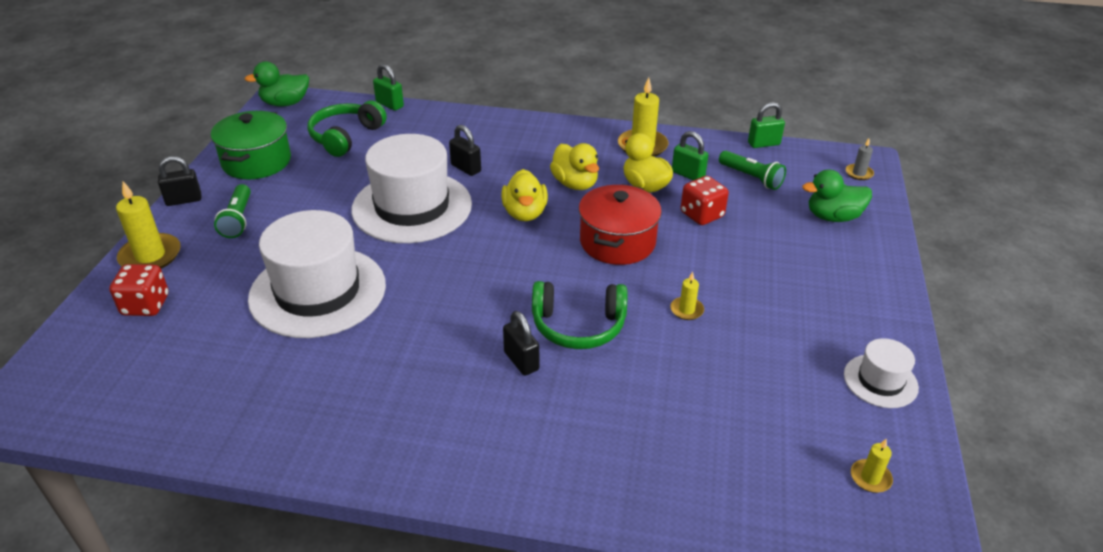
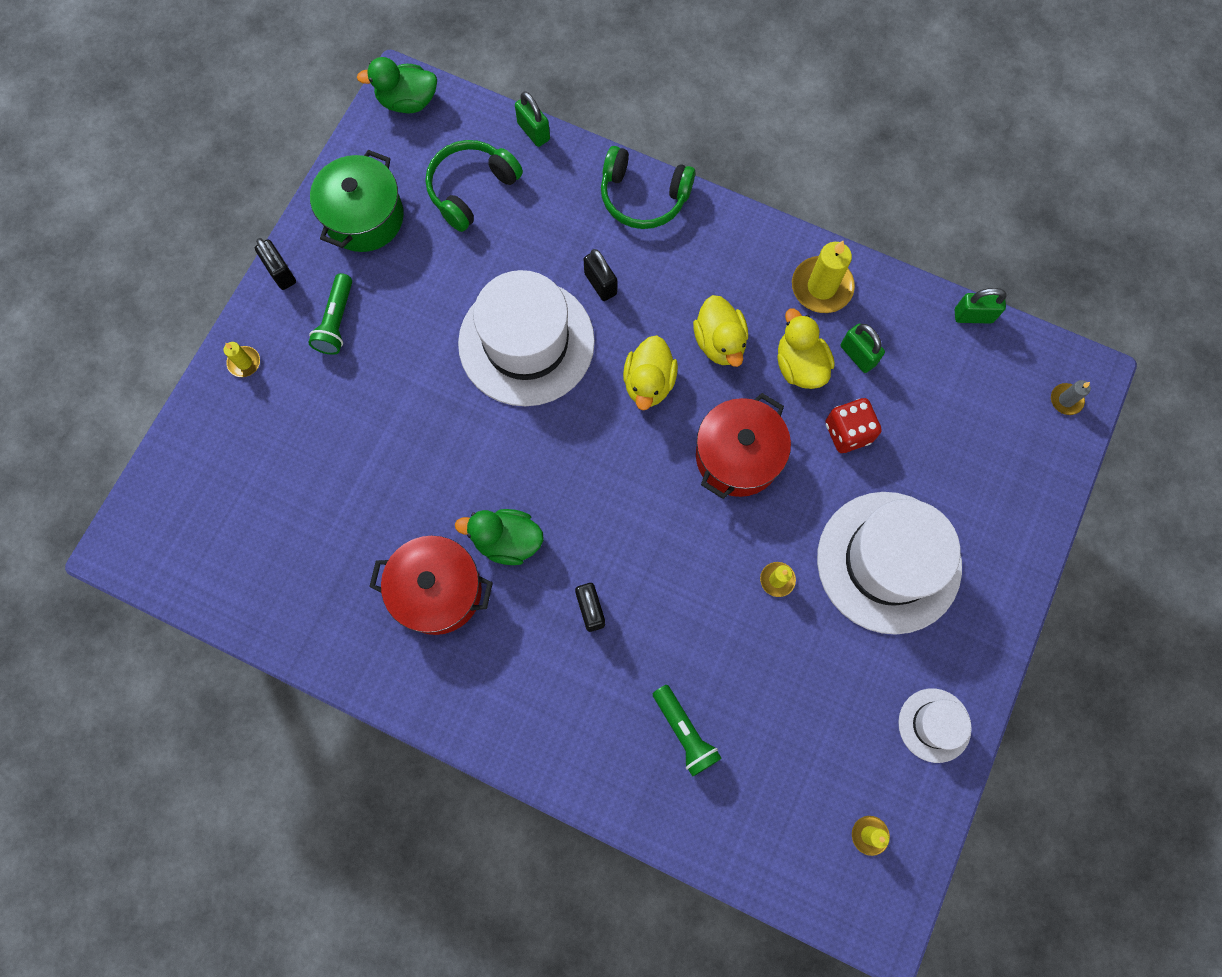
camera: 15 degrees right, 35 degrees up
red dice [109,264,169,316] -> none
yellow candle [116,181,181,269] -> yellow candle [224,342,260,377], size x0.52
black padlock [158,156,201,206] -> black padlock turned 60 degrees clockwise [255,238,296,290]
white hat [248,210,386,338] -> white hat moved to [817,492,962,635]
green headphones [532,281,627,349] -> green headphones moved to [601,146,695,229]
green flashlight [719,151,786,190] -> green flashlight moved to [653,685,722,777]
green duck [802,169,872,222] -> green duck moved to [455,509,544,565]
none -> red pot [369,536,493,635]

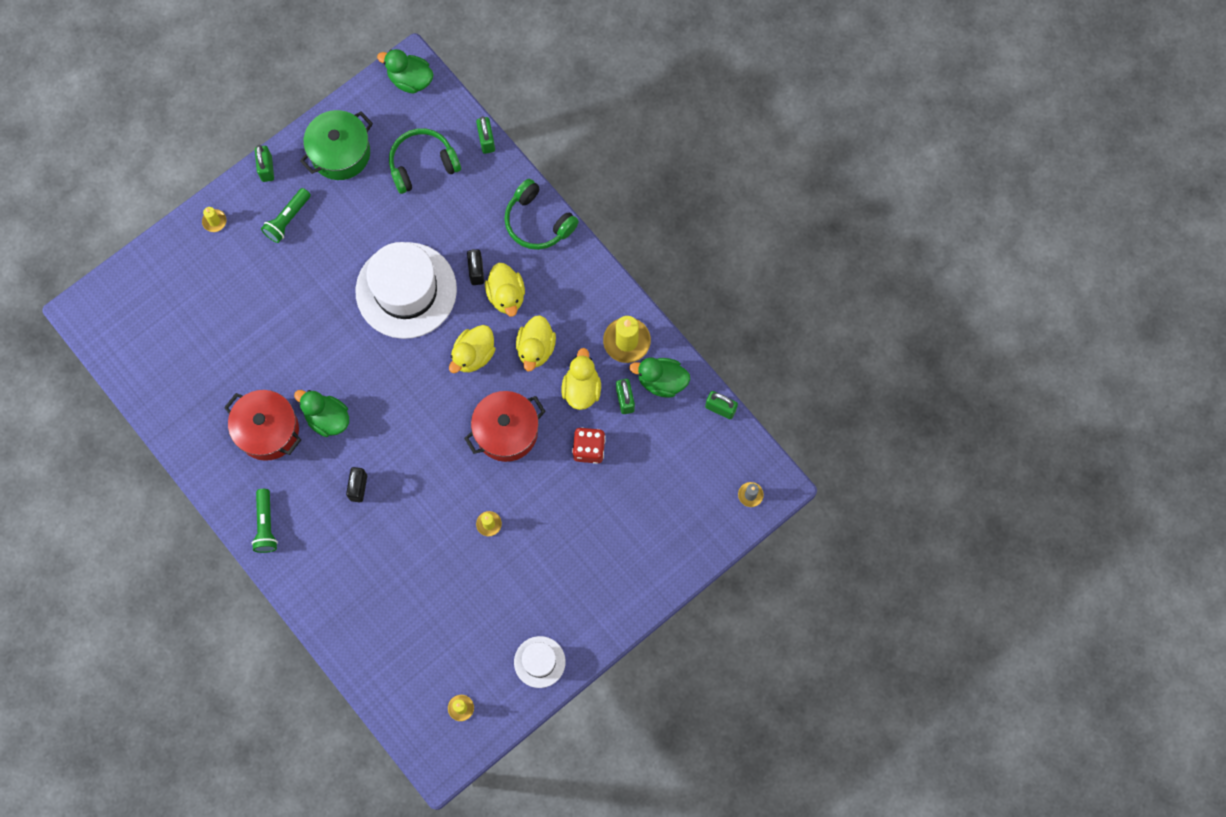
camera: 25 degrees right, 0 degrees up
black padlock [255,238,296,290] -> green padlock [255,145,274,182]
green flashlight [653,685,722,777] -> green flashlight moved to [252,489,278,553]
white hat [817,492,962,635] -> none
none -> yellow duck [485,263,525,317]
none -> green duck [629,357,691,398]

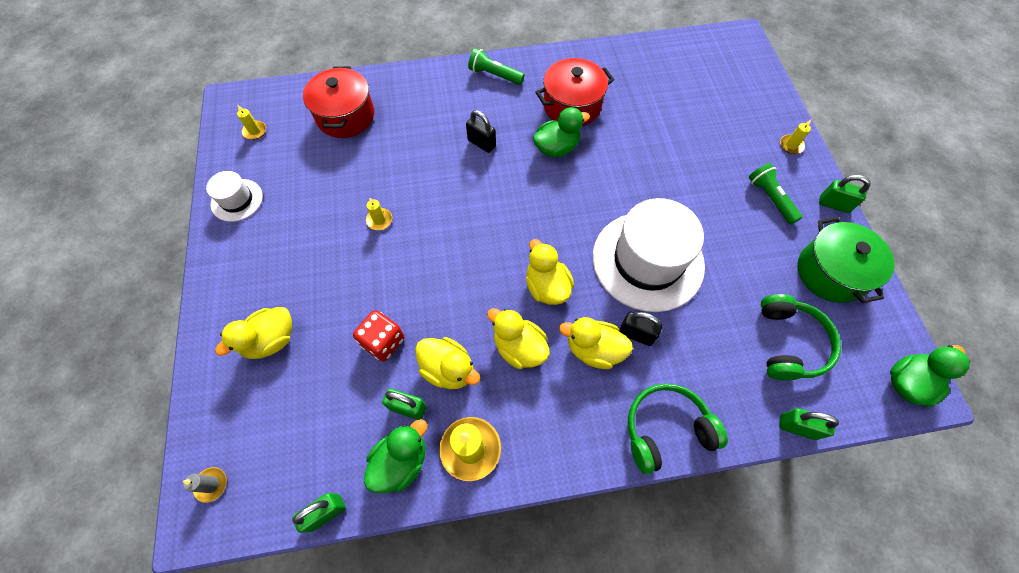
camera: 120 degrees right, 10 degrees down
red pot [464,391,546,462] -> red pot moved to [303,66,374,138]
none -> yellow duck [215,307,292,359]

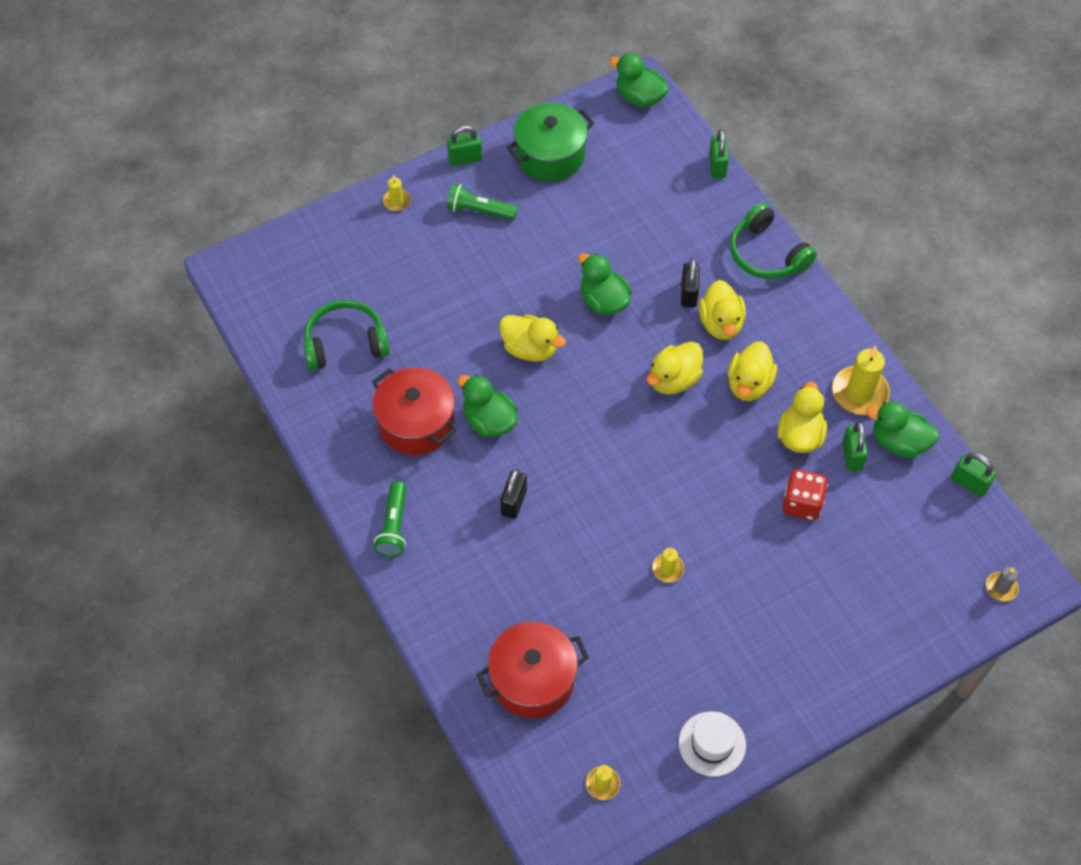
camera: 110 degrees left, 5 degrees down
yellow duck [215,307,292,359] -> yellow duck moved to [499,315,566,362]
white hat [593,198,705,312] -> green duck [578,253,632,315]
green flashlight [749,163,802,224] -> green flashlight turned 60 degrees clockwise [447,184,518,220]
green headphones [761,294,841,381] -> green headphones moved to [303,300,390,370]
green padlock [819,175,870,213] -> green padlock turned 75 degrees clockwise [447,126,482,166]

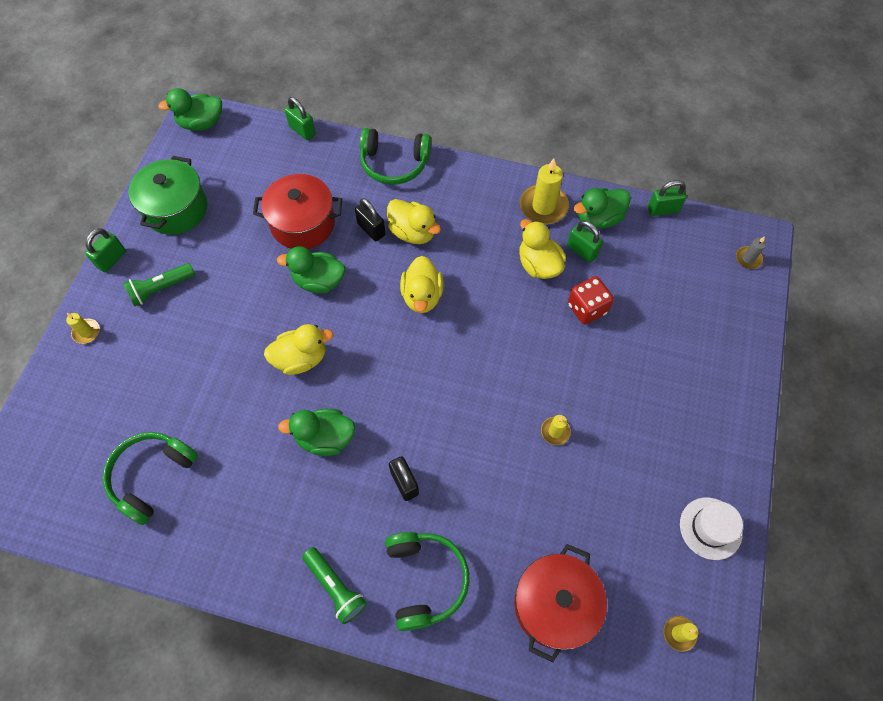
camera: 45 degrees left, 5 degrees up
red pot [372,367,457,455] -> red pot moved to [253,174,342,249]
yellow duck [728,341,777,401] -> none
none -> green headphones [385,532,470,631]

